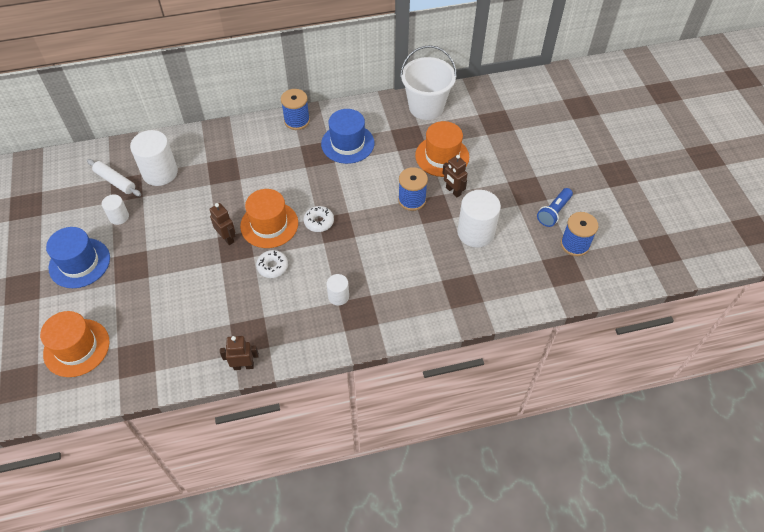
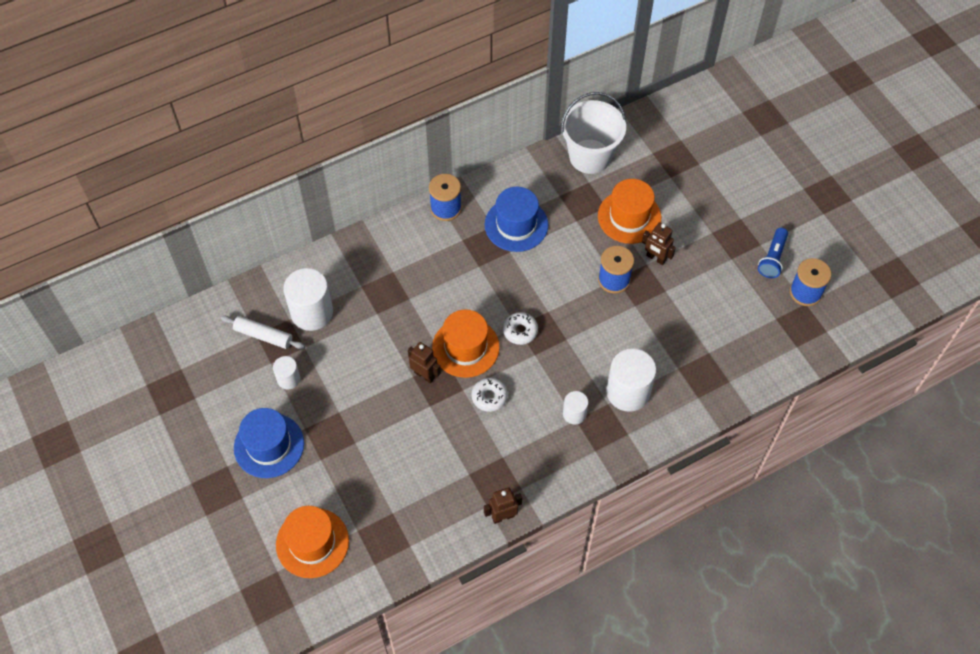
camera: 15 degrees left, 5 degrees up
white cylinder [457,190,501,248] -> white cylinder moved to [606,348,656,412]

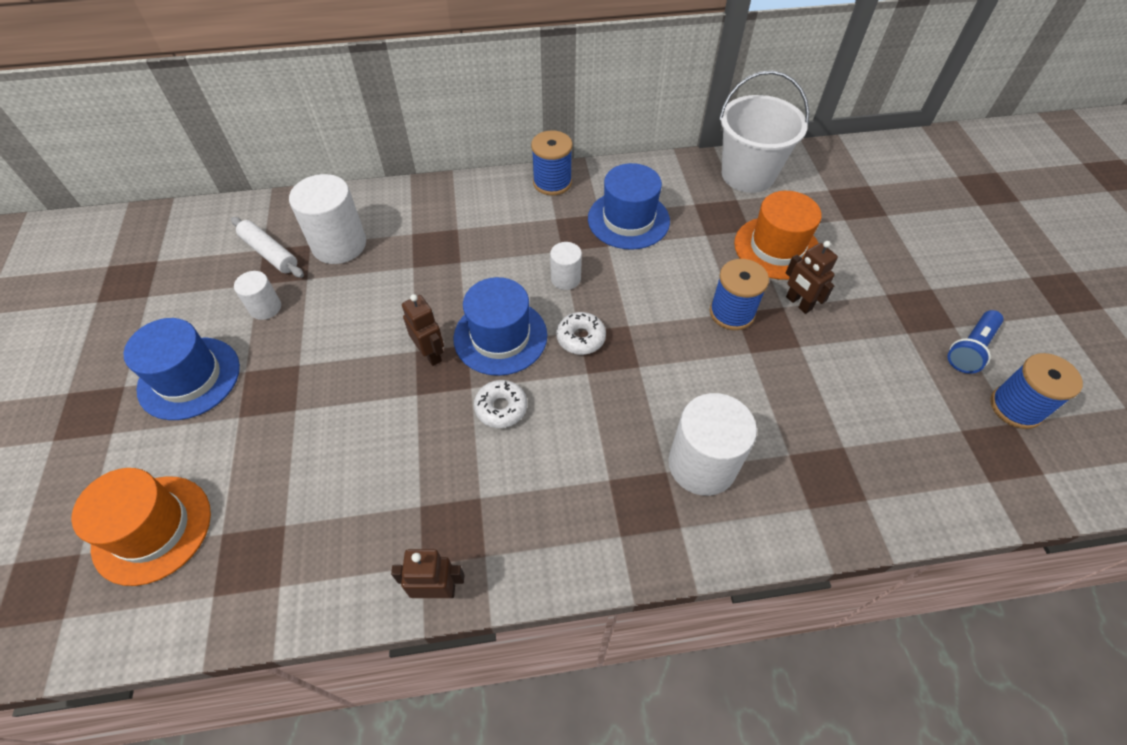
camera: 20 degrees right, 5 degrees down
orange hat [432,309,500,378] -> blue hat [453,277,547,376]
white cylinder [563,391,588,425] -> white cylinder moved to [550,242,582,290]

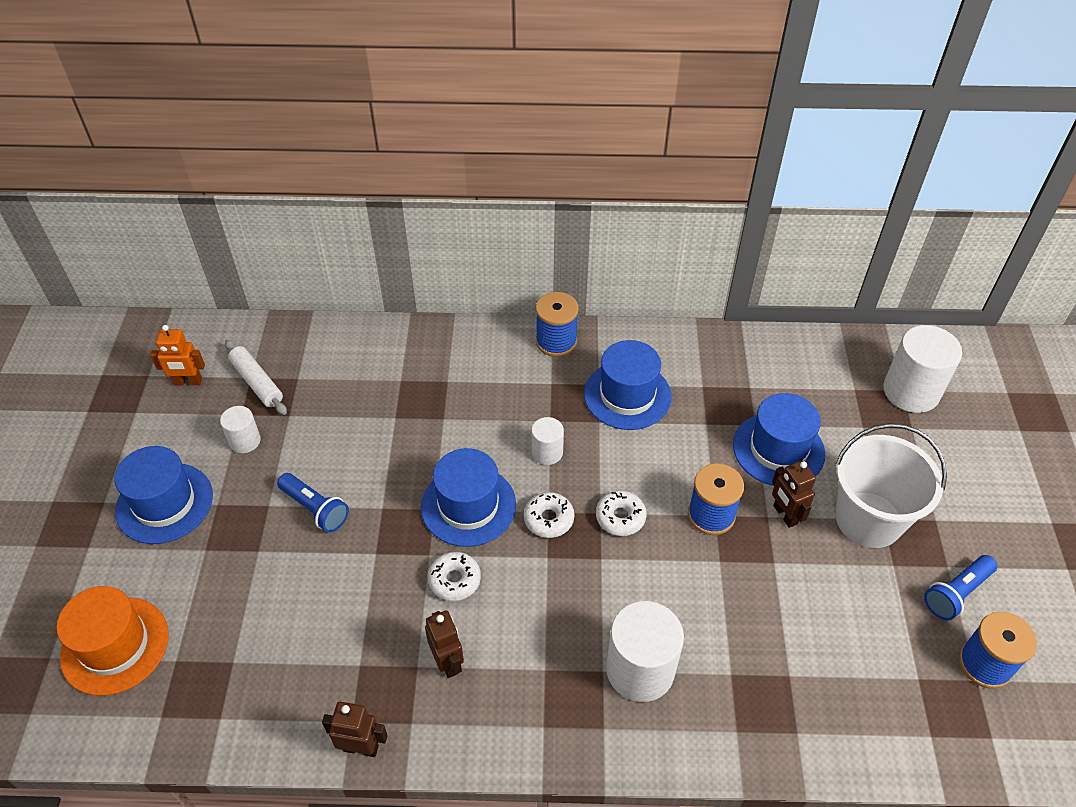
camera: 10 degrees right, 5 degrees down
white cylinder [289,174,366,264] -> white cylinder moved to [883,325,962,413]
brown robot [402,294,444,366] -> brown robot moved to [425,610,464,678]
white bucket [719,71,810,193] -> white bucket moved to [835,423,947,548]
orange hat [734,191,822,280] -> blue hat [733,393,825,486]
none -> orange robot [150,325,205,385]
none -> blue flashlight [277,473,349,533]
none -> white donut [596,490,647,536]

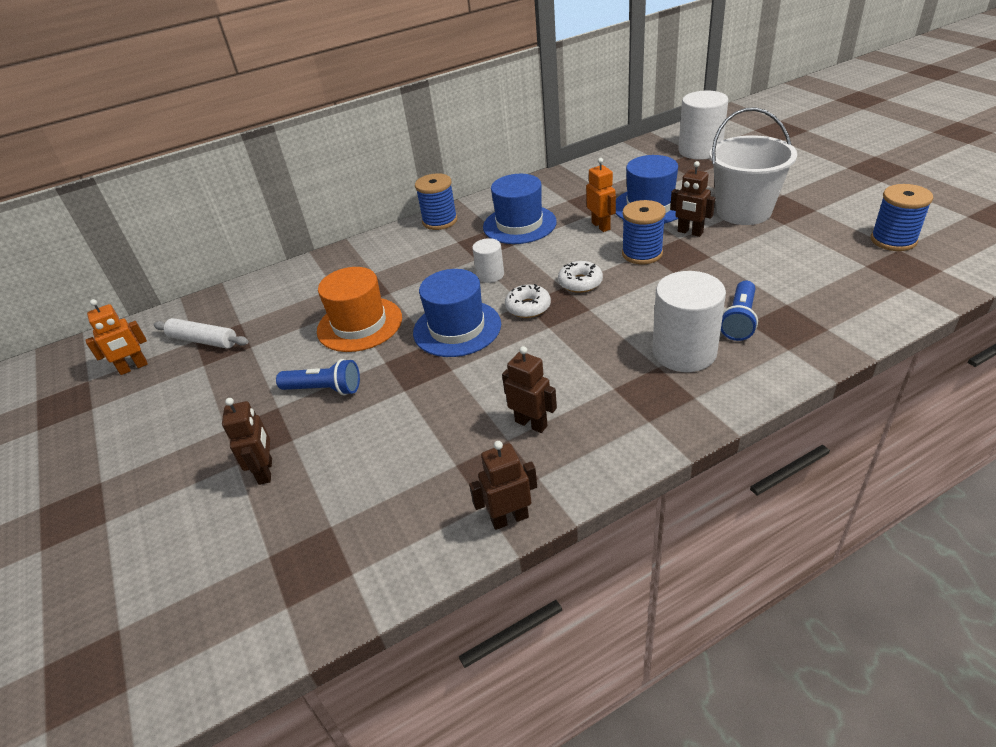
camera: 25 degrees left, 10 degrees down
orange hat [57,586,169,696] -> orange hat moved to [317,267,402,352]
blue hat [115,446,213,544] -> none
white cylinder [220,406,261,453] -> none
white donut [428,552,481,601] -> none
blue flashlight [924,555,997,620] -> blue flashlight moved to [721,281,758,341]
none -> brown robot [222,398,272,485]
none -> orange robot [586,158,616,232]

